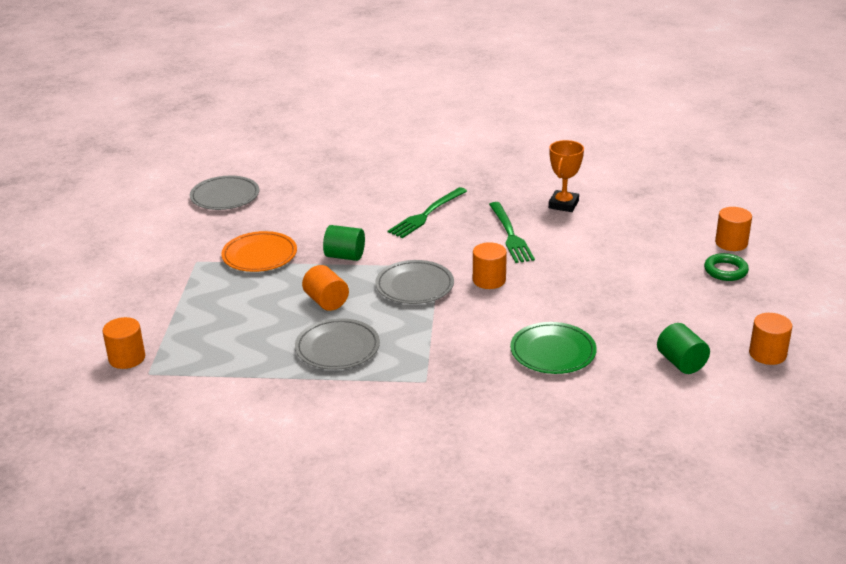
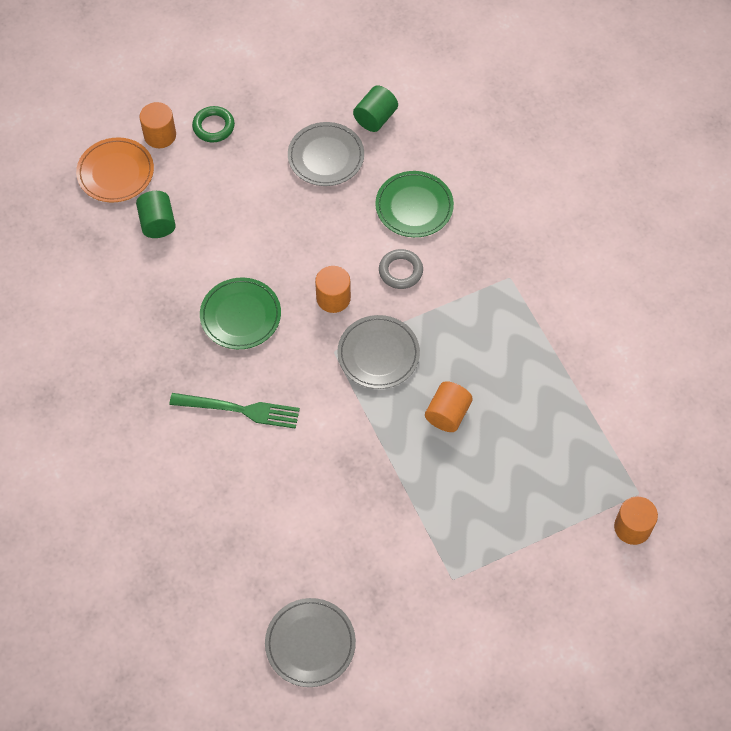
camera: 120 degrees left, 30 degrees up
orange plate [221,231,297,272] -> orange plate moved to [76,137,154,202]
grey plate [295,318,380,370] -> grey plate moved to [288,122,364,186]
green cylinder [323,225,365,261] -> green cylinder moved to [136,191,176,238]
green fork [489,202,535,263] -> green plate [200,278,281,349]
orange trophy [549,140,584,212] -> none
orange cylinder [749,313,792,365] -> none
none -> grey ring [379,249,423,289]

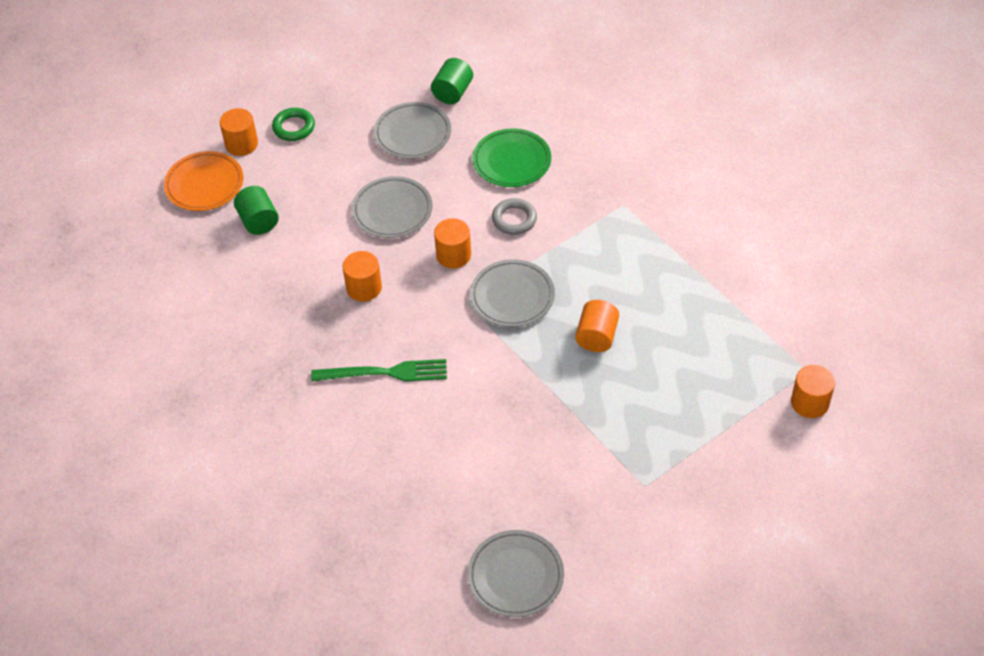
camera: 10 degrees left, 10 degrees down
green plate [200,278,281,349] -> orange cylinder [343,251,382,302]
none -> grey plate [352,176,433,238]

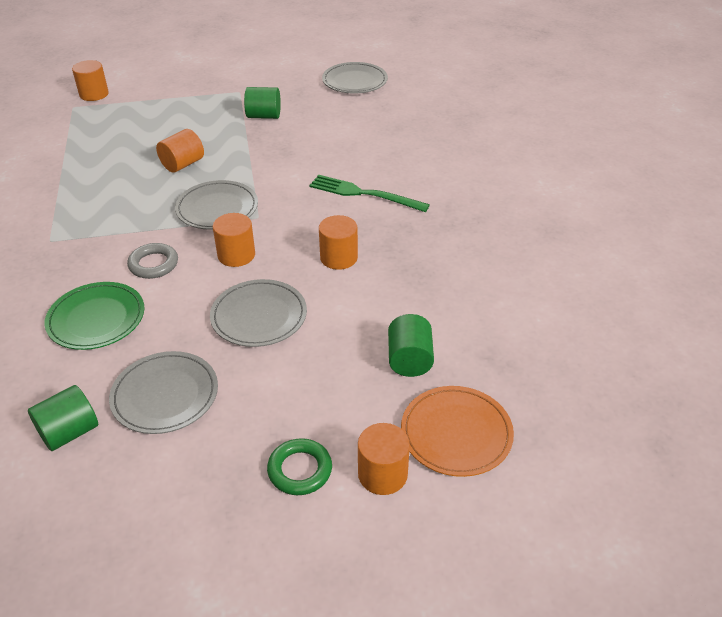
camera: 155 degrees left, 10 degrees down
none -> green cylinder [244,87,281,119]

